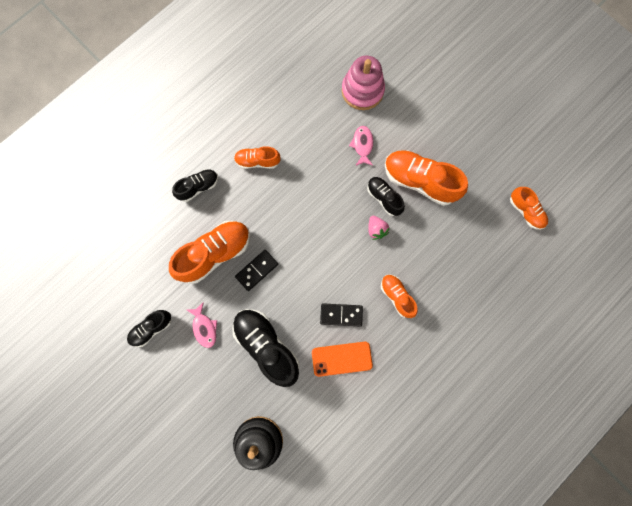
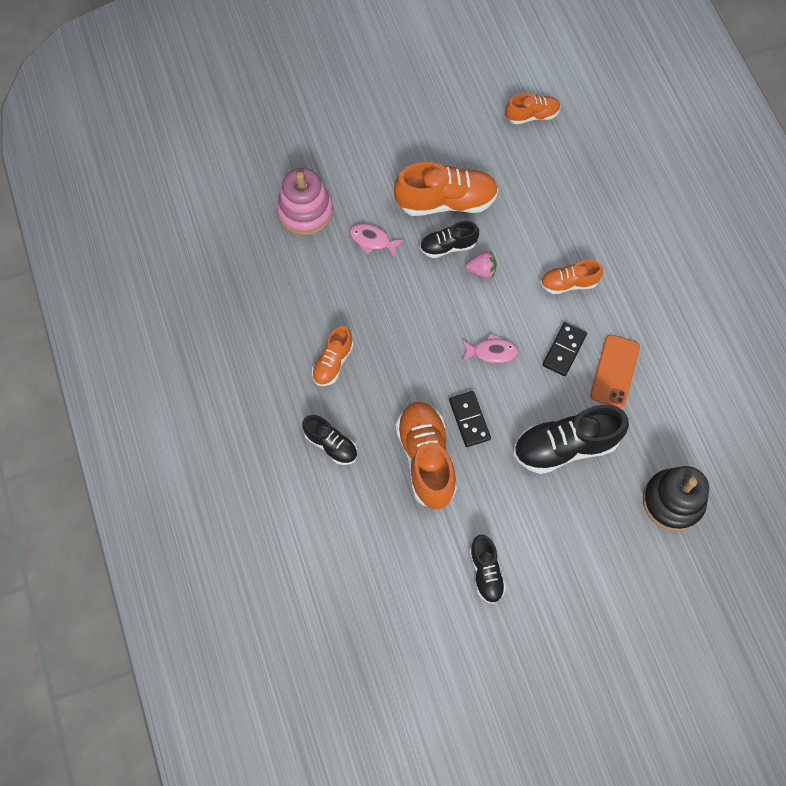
camera: 65 degrees left, 10 degrees down
black shoe [172,169,218,202] -> black shoe turned 135 degrees clockwise [302,415,357,465]
pink fish [187,302,217,348] -> pink fish moved to [462,333,518,363]
orange shoe [385,150,468,206] -> orange shoe turned 150 degrees counterclockwise [394,162,498,216]

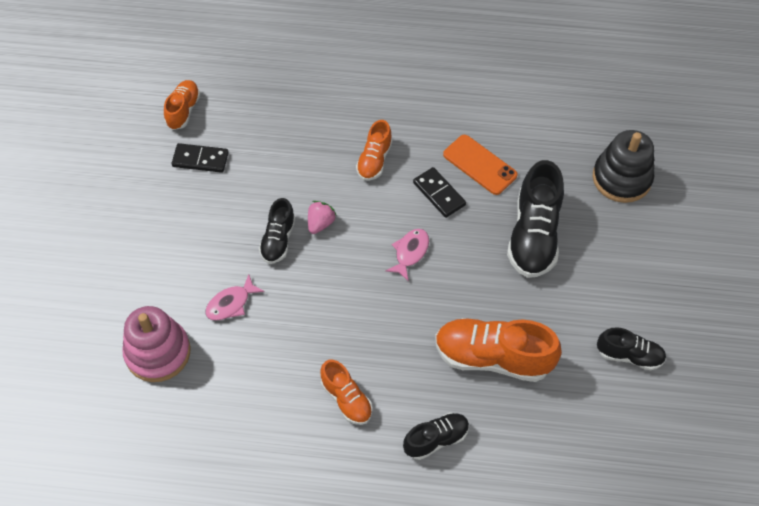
camera: 65 degrees left, 10 degrees down
orange shoe [394,162,498,216] -> none
black domino [449,391,491,447] -> black domino moved to [172,143,229,173]

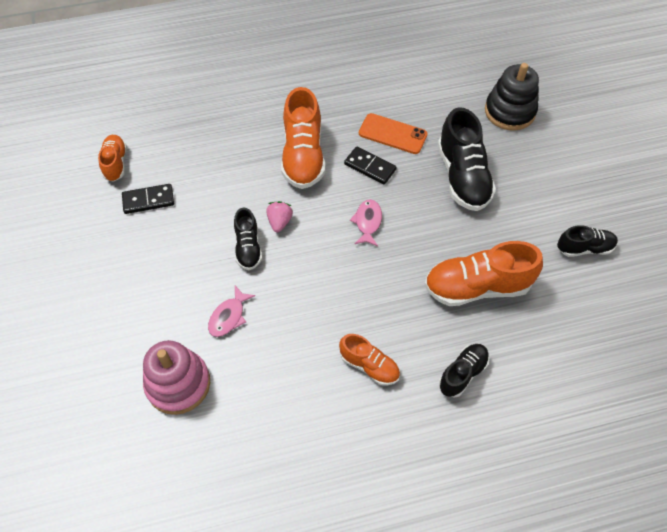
camera: 20 degrees left, 0 degrees up
orange shoe [356,120,392,181] -> orange shoe [281,87,325,189], size x1.76

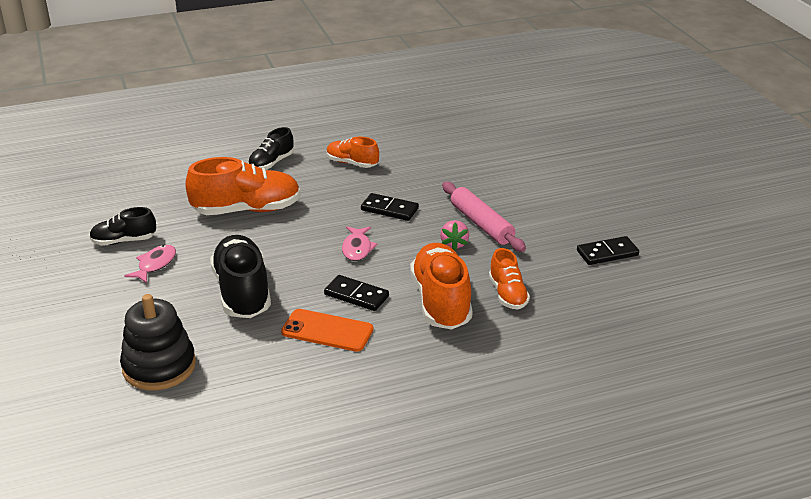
camera: 175 degrees right, 25 degrees down
orange shoe [98,135,127,182] -> orange shoe moved to [489,248,530,309]
pink stacking toy [143,340,210,415] -> none
pink fish [208,286,255,337] -> pink fish moved to [125,245,176,283]
black shoe [234,208,262,270] -> pink rolling pin [442,182,526,252]
none -> black domino [361,193,419,221]

